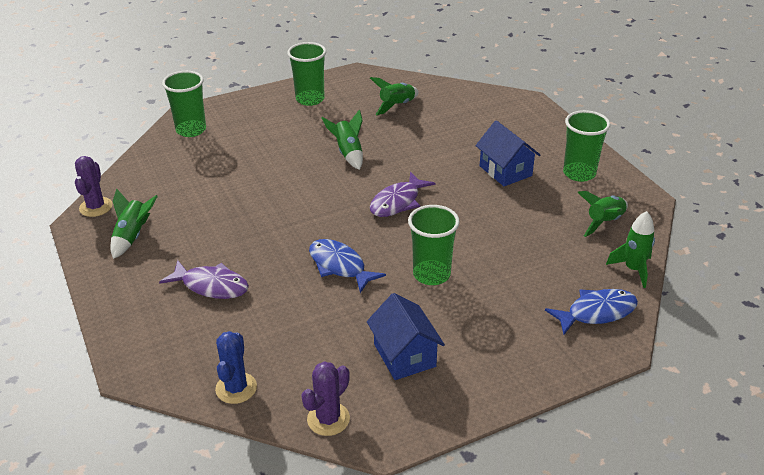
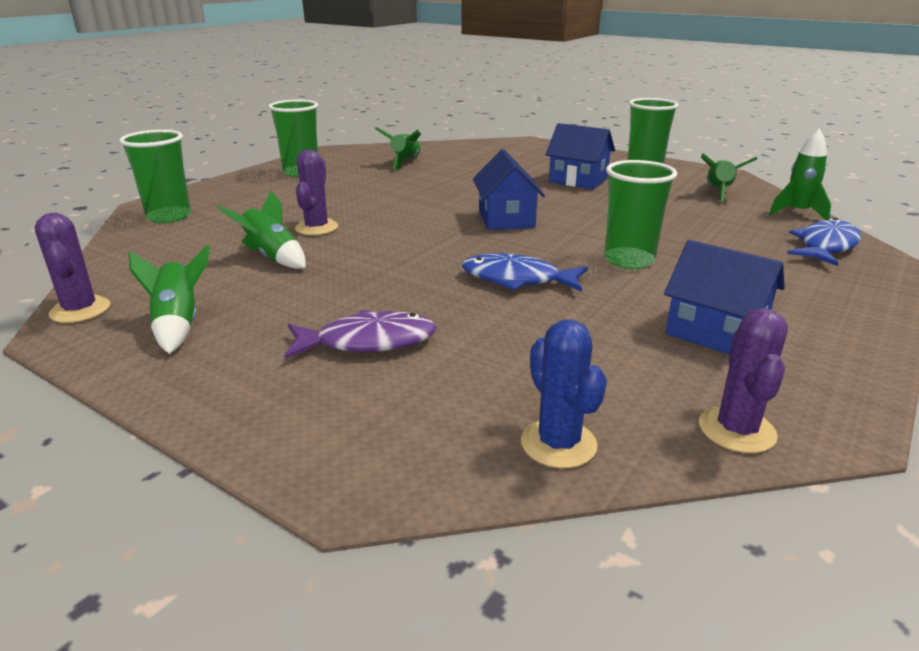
camera: 30 degrees left, 10 degrees down
green rocket [322,109,363,170] -> green rocket moved to [217,191,306,269]
purple fish [370,172,435,217] -> blue house [473,149,545,230]
none -> purple cactus [295,150,338,235]

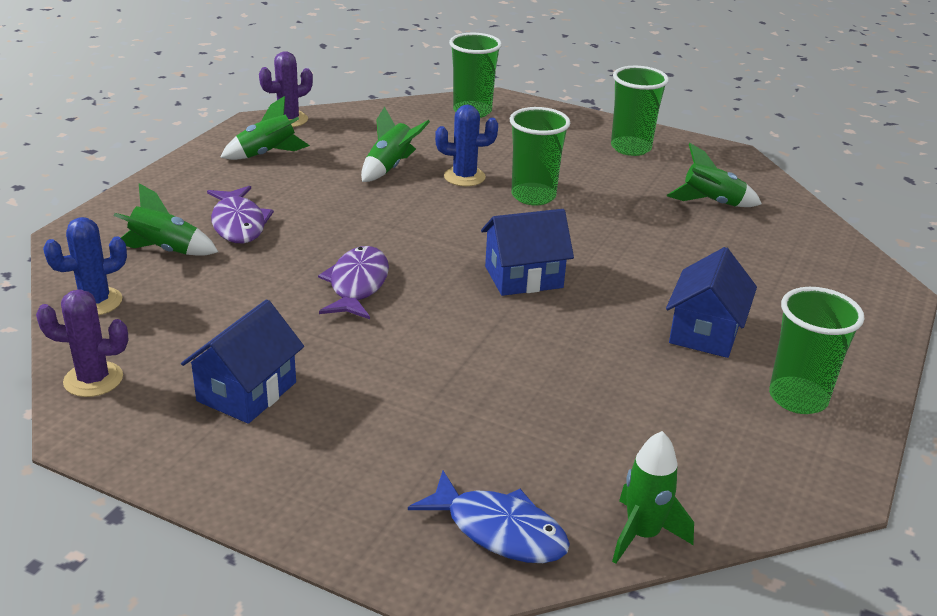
camera: 80 degrees right, 5 degrees up
purple cactus [295,150,338,235] -> blue cactus [435,105,498,186]
blue fish [462,253,588,292] -> purple fish [318,246,389,319]
green cup [604,160,677,269] -> green cup moved to [510,107,570,206]
green rocket [701,153,757,202] -> green rocket moved to [114,183,218,256]

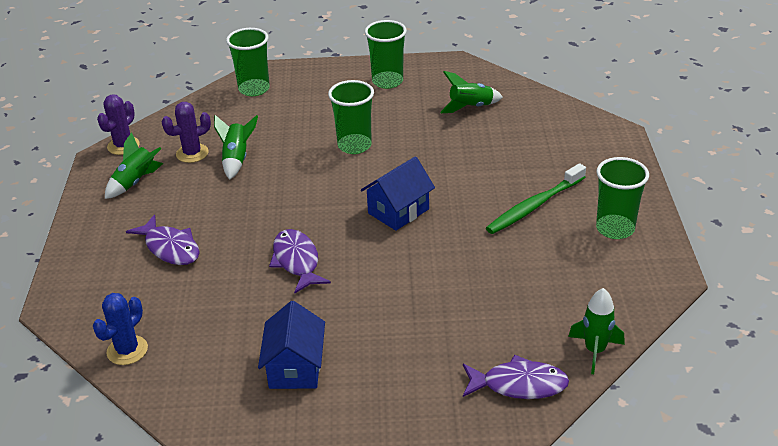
camera: 25 degrees left, 5 degrees up
purple cactus [36,289,129,397] -> purple cactus moved to [162,102,211,163]
green rocket [114,183,218,256] -> none
blue fish [408,471,570,563] -> purple fish [463,355,569,399]
blue cactus [435,105,498,186] -> none
blue house [666,247,757,358] -> green toothbrush [486,163,586,234]

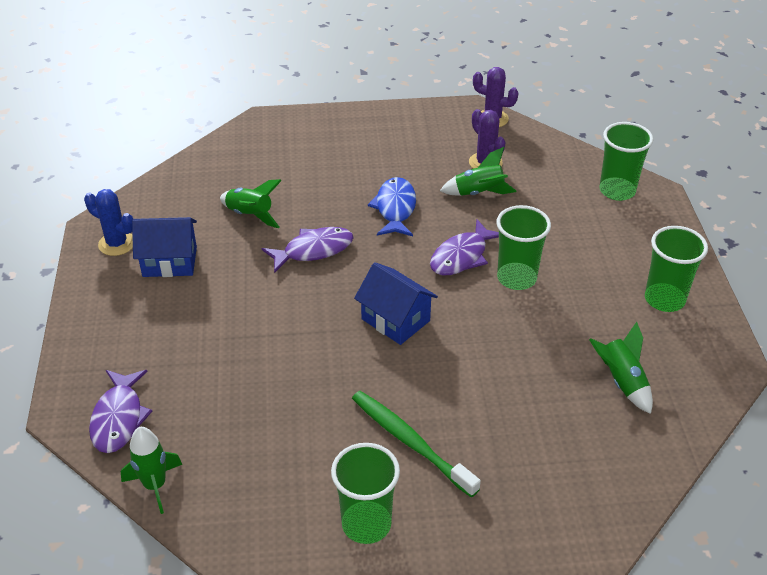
camera: 85 degrees right, 5 degrees up
blue cactus [93,293,148,365] -> blue cactus moved to [84,189,133,256]
green rocket [105,132,163,199] -> green rocket moved to [220,179,282,228]
purple fish [126,215,200,265] -> purple fish moved to [430,219,499,275]
none -> blue fish [368,177,416,236]

